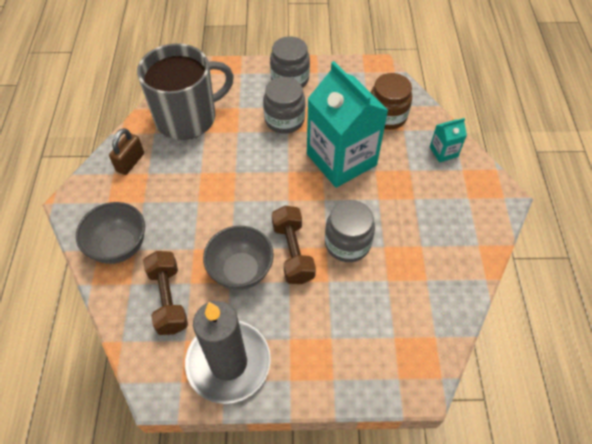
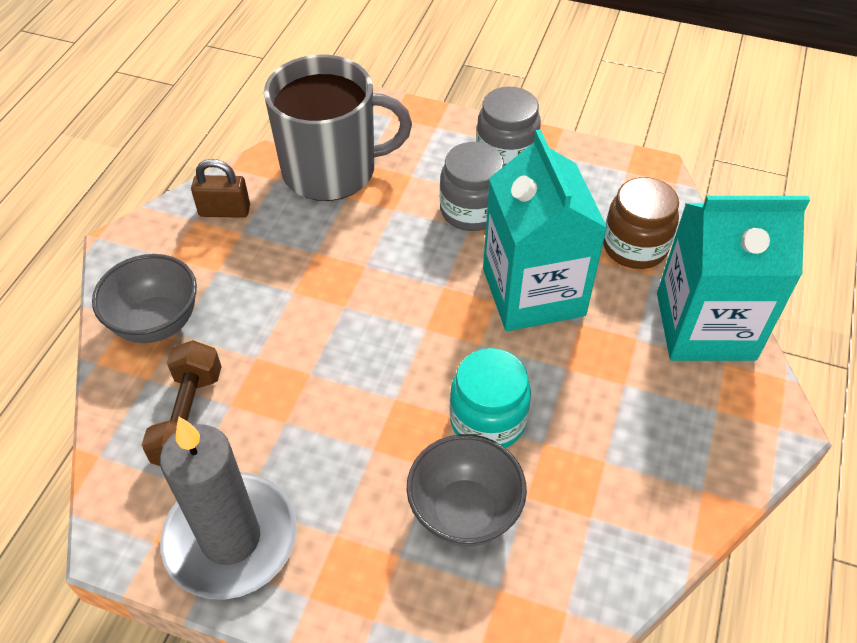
camera: 20 degrees right, 5 degrees down
brown padlock [109,128,144,175] -> brown padlock turned 45 degrees clockwise [191,159,250,218]
grey bowl [203,226,274,290] -> grey bowl moved to [407,434,527,547]
brown dumbbell [272,206,316,284] -> none
grey jar [325,200,375,262] -> turquoise jar [449,348,531,448]
turquoise carton [430,118,467,163] -> turquoise carton [657,196,810,361], size x2.37

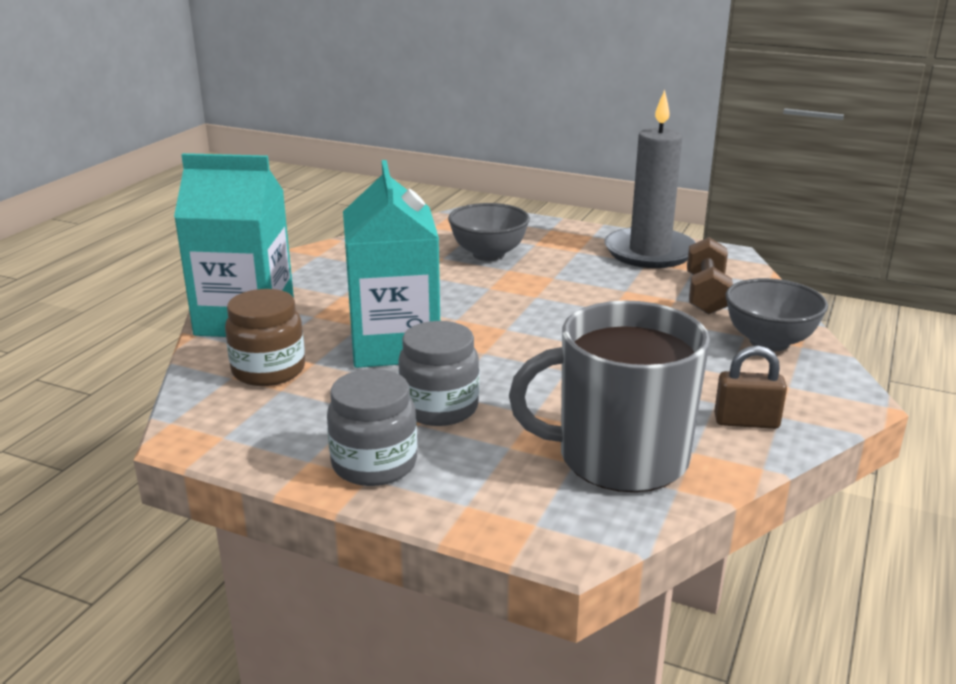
camera: 175 degrees left, 25 degrees down
turquoise jar [449,348,531,448] -> none

